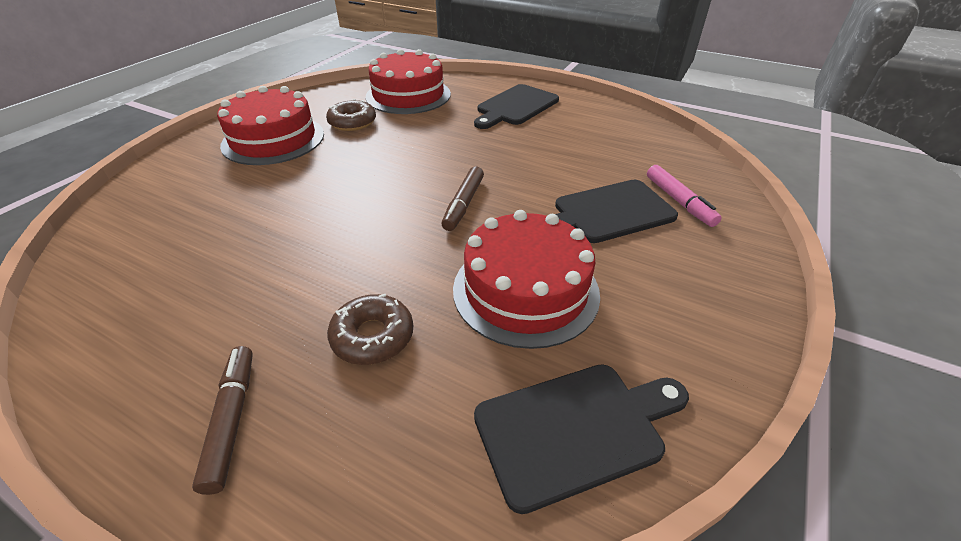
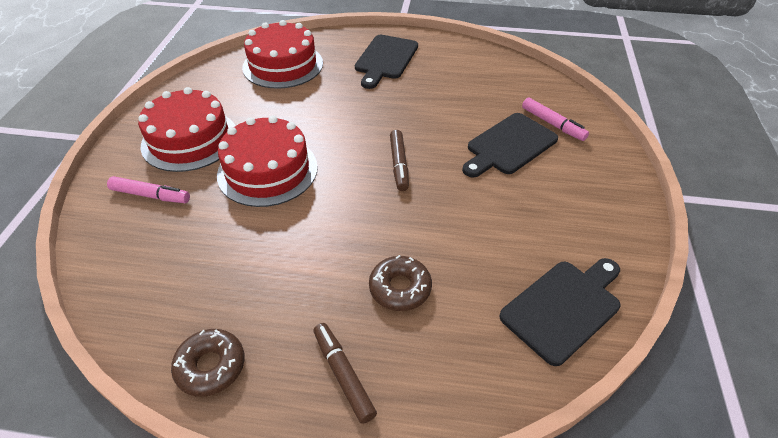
camera: 20 degrees left, 5 degrees up
brown donut [326,99,376,131] -> brown donut moved to [171,329,245,397]
red cake [453,210,600,349] -> red cake moved to [217,115,318,207]
none -> pink marker [107,176,190,203]

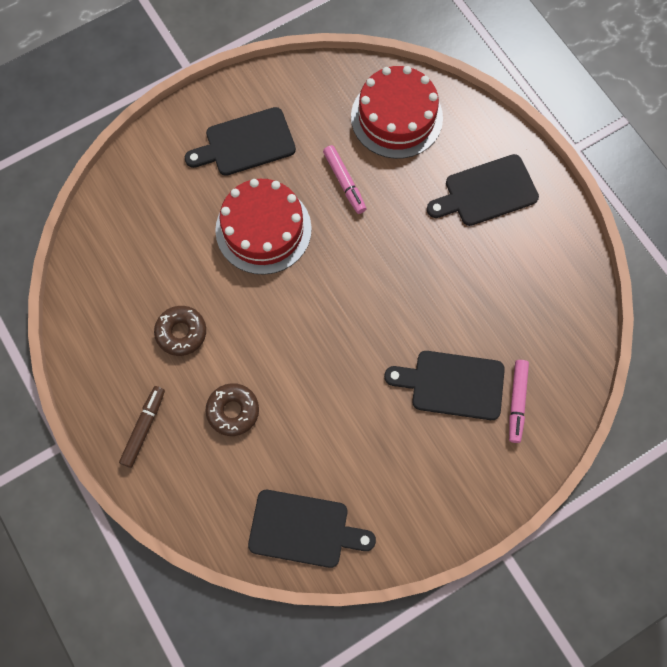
camera: 50 degrees right, 25 degrees up
pink marker [107,176,190,203] -> pink marker moved to [323,145,366,214]
red cake [138,87,235,172] -> black cutting board [185,107,296,176]
brown donut [171,329,245,397] -> brown donut moved to [154,306,206,356]
brown marker [390,130,409,191] -> none

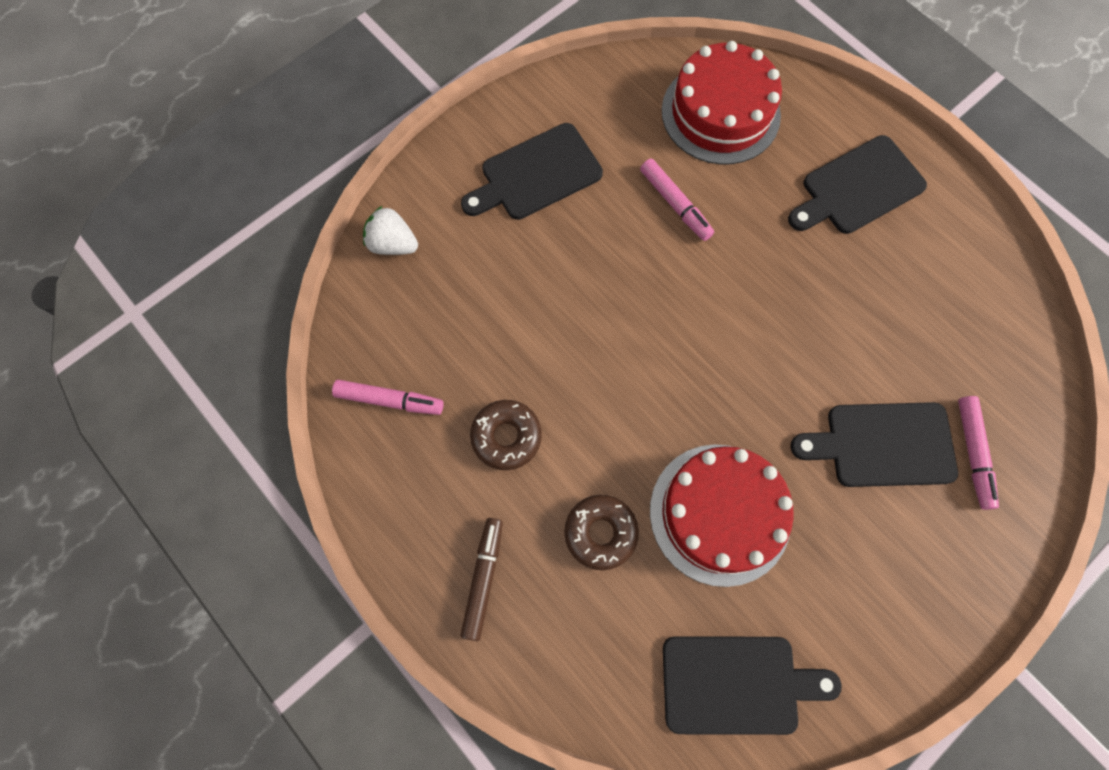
camera: 10 degrees left, 0 degrees up
red cake [215,179,312,275] -> red cake moved to [650,444,794,587]
none -> pink marker [332,380,444,415]
none -> white strawberry [363,206,418,255]

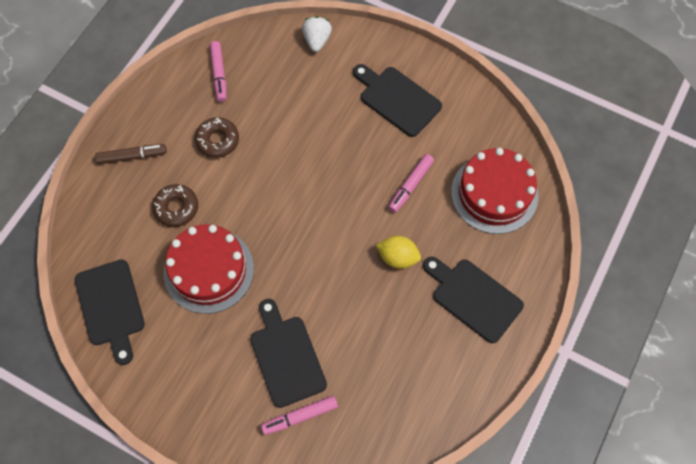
camera: 70 degrees right, 5 degrees down
none -> yellow lemon [376,236,421,269]

